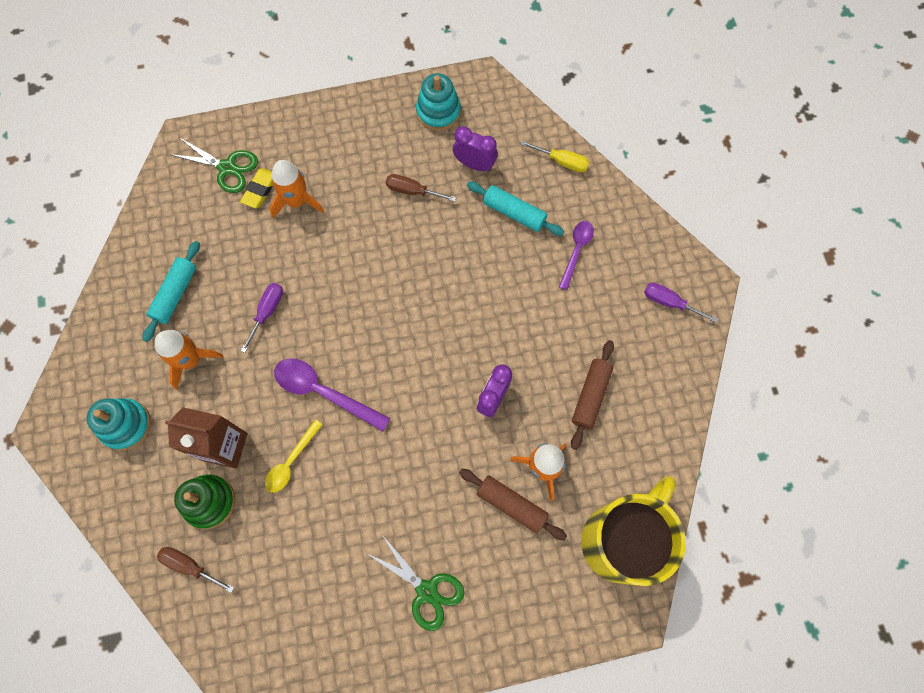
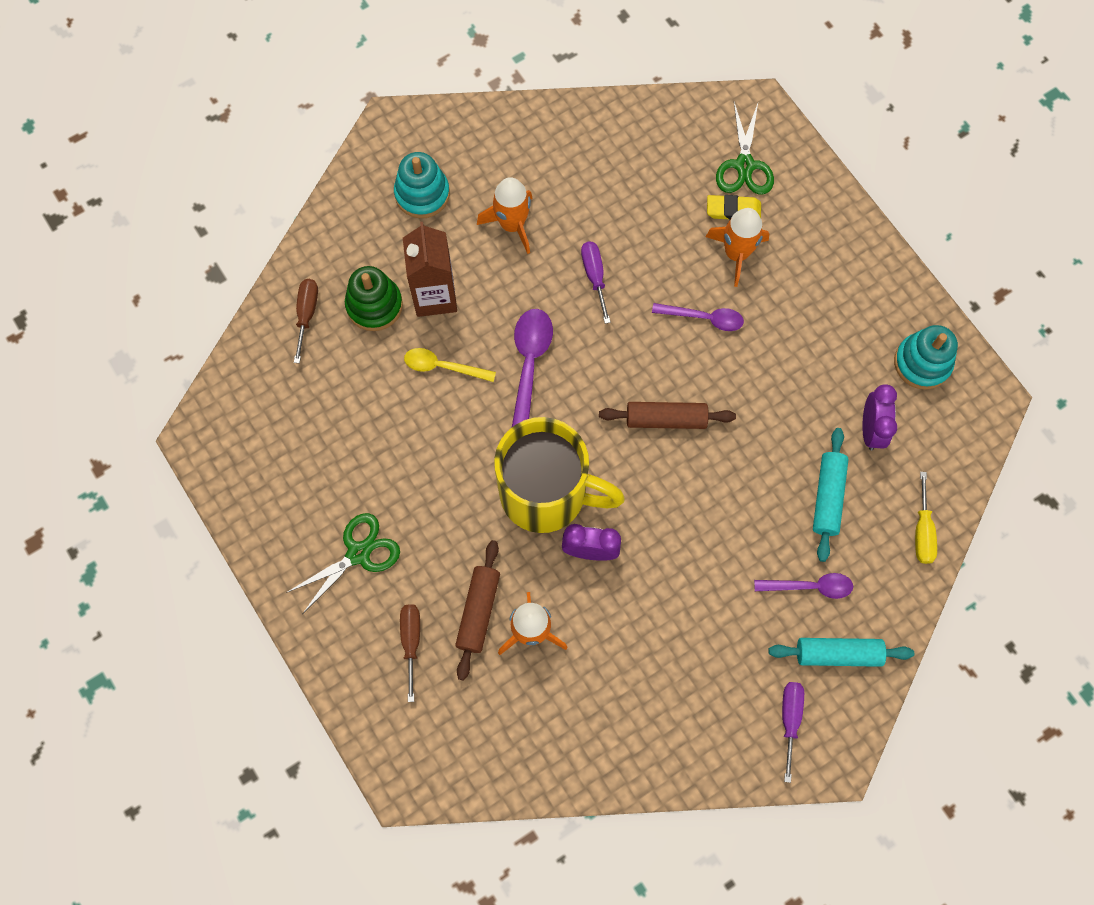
camera: 70 degrees right, 0 degrees up
turquoise rolling pin [143,241,200,342] -> turquoise rolling pin moved to [768,638,914,667]
purple screwdriver [241,283,283,353] -> purple screwdriver turned 105 degrees counterclockwise [581,241,611,324]
green scissors [368,536,464,631] -> green scissors turned 150 degrees counterclockwise [286,513,400,613]
brown screwdriver [386,174,456,202] -> brown screwdriver moved to [400,604,420,702]
brown rolling pin [571,340,614,450] -> brown rolling pin moved to [599,402,736,429]
yellow mug [581,476,686,586] -> yellow mug moved to [494,417,625,533]
none -> purple spoon [652,303,744,331]

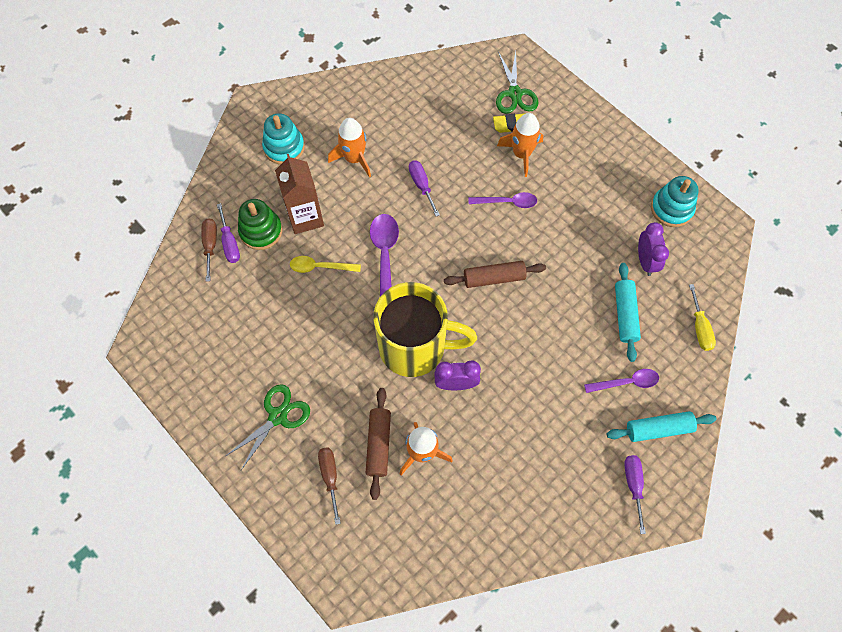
camera: 10 degrees left, 5 degrees down
none -> purple screwdriver [217,203,240,263]

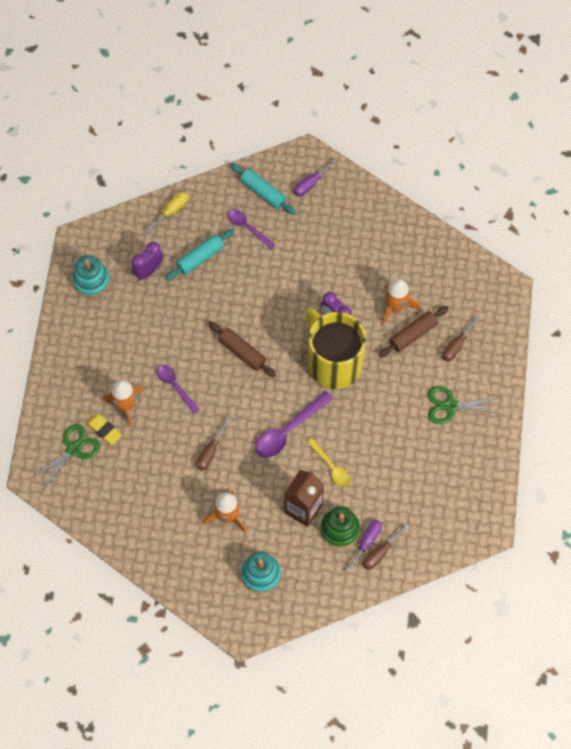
camera: 130 degrees left, 0 degrees up
purple screwdriver [409,160,440,217] -> brown screwdriver [196,418,230,471]

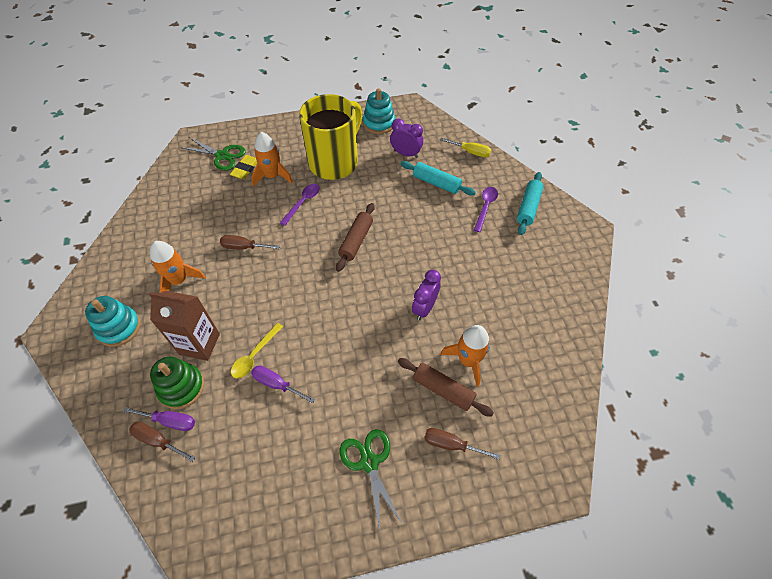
camera: 70 degrees right, 10 degrees down
purple spoon [255,391,333,458] -> none
purple screwdriver [294,159,338,196] -> purple screwdriver moved to [251,365,315,403]
yellow mug [305,308,366,389] -> yellow mug moved to [299,94,362,180]

